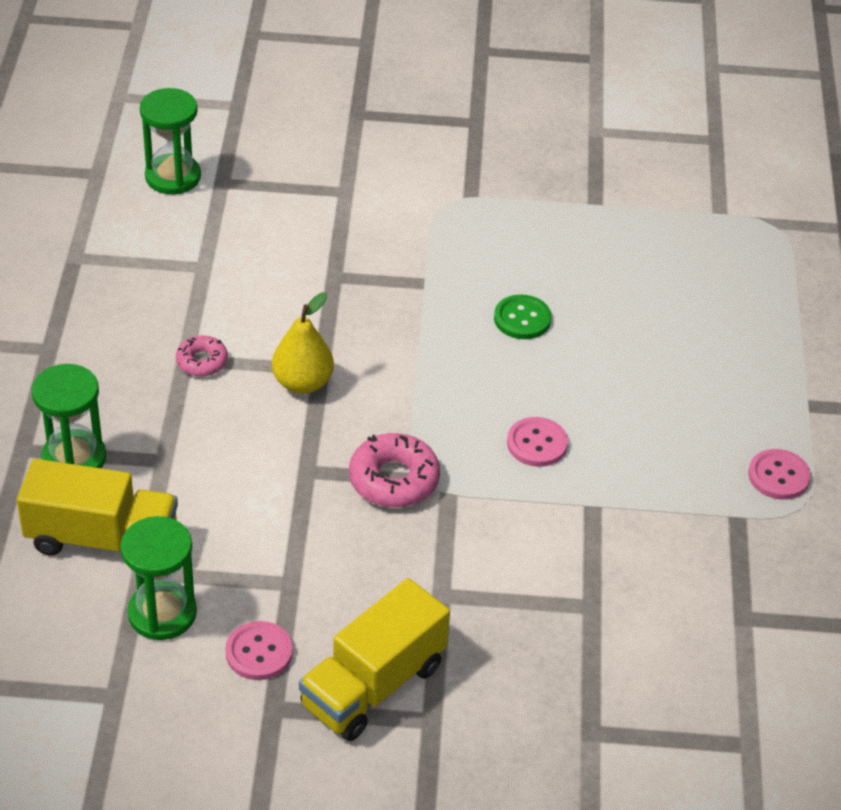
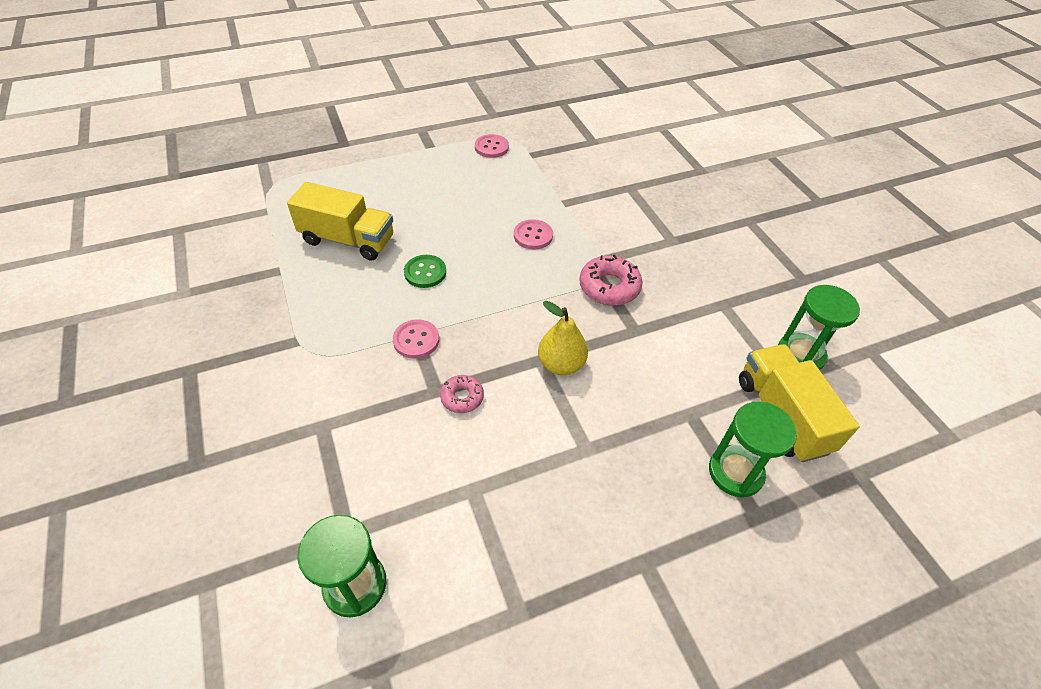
camera: 115 degrees left, 5 degrees up
pink donut [176,336,228,376] -> pink donut moved to [440,375,484,413]
pink button [225,621,293,680] -> pink button moved to [393,319,439,359]
yellow truck [299,578,450,741] -> yellow truck moved to [287,182,393,261]

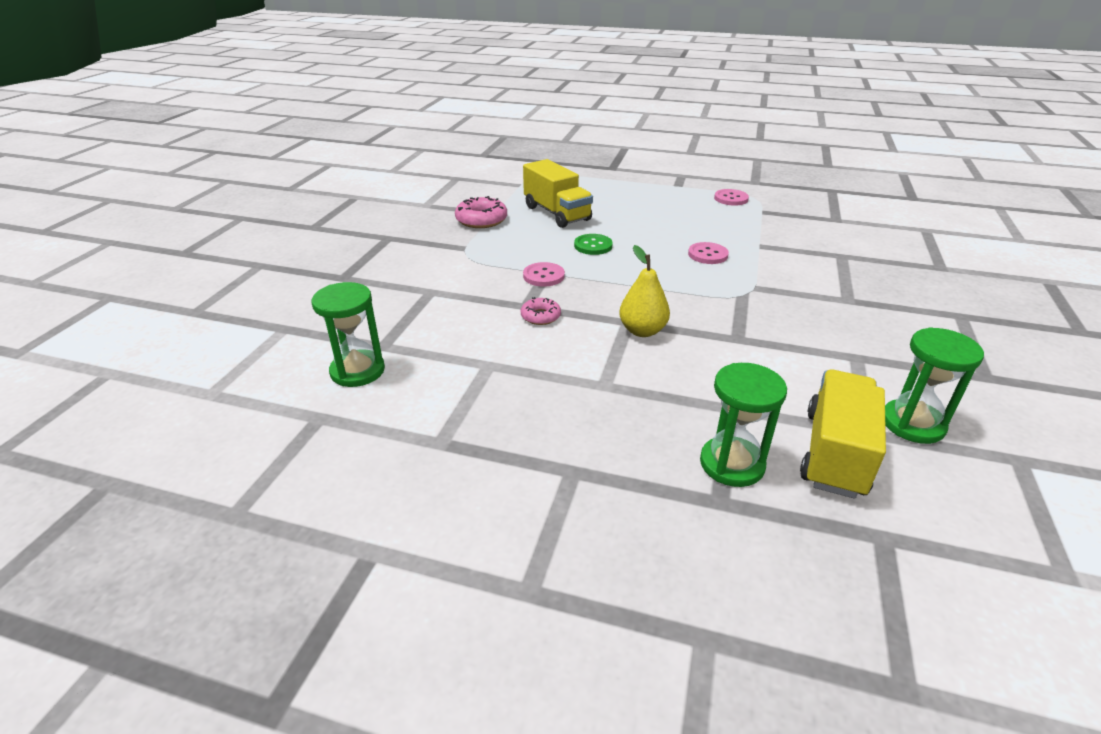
camera: 40 degrees right, 15 degrees down
pink donut [579,255,643,305] -> pink donut moved to [455,196,507,228]

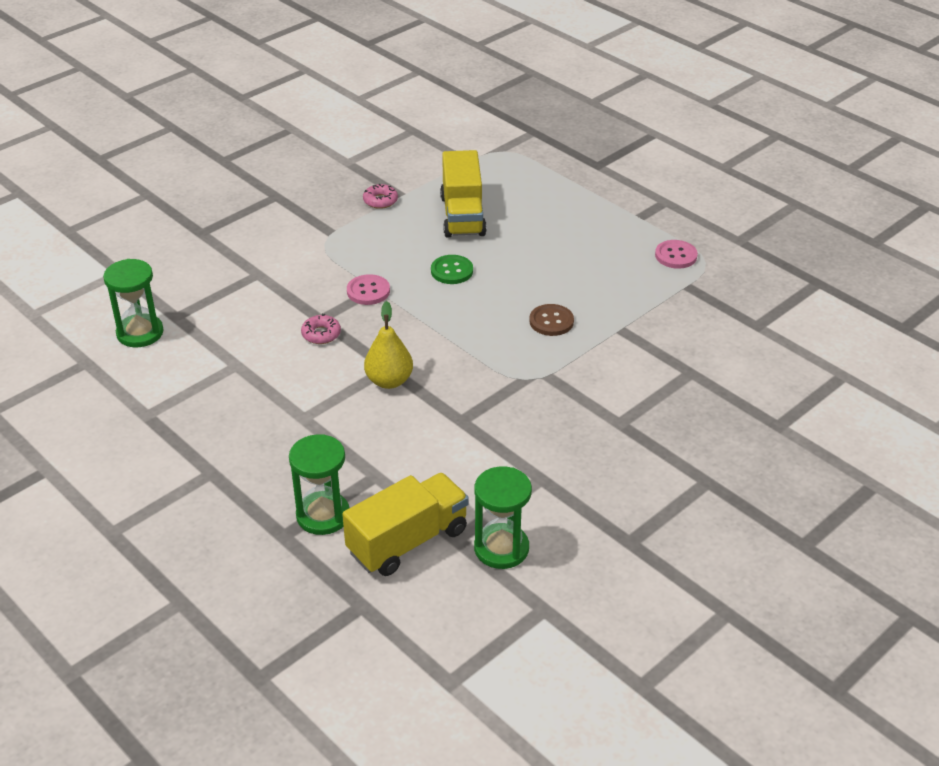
camera: 30 degrees right, 5 degrees up
pink donut [455,196,507,228] -> pink donut [363,184,398,209], size x0.60
pink button [688,242,729,264] -> brown button [529,304,574,336]

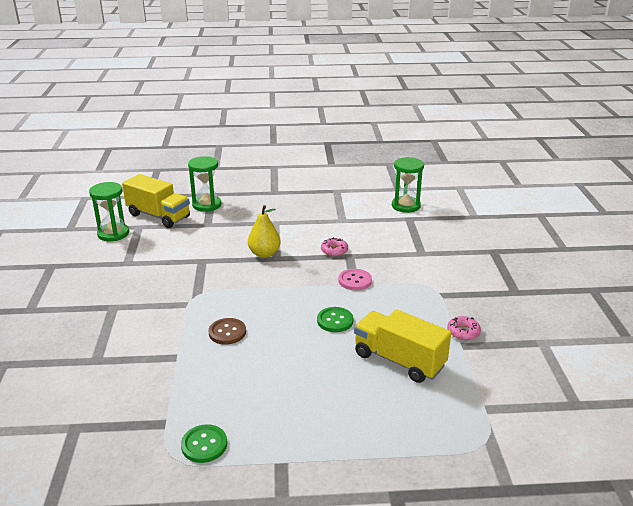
camera: 130 degrees right, 10 degrees down
yellow truck [342,473,469,576] -> yellow truck turned 60 degrees counterclockwise [122,174,190,228]
pink button [655,240,698,269] -> green button [181,424,227,463]

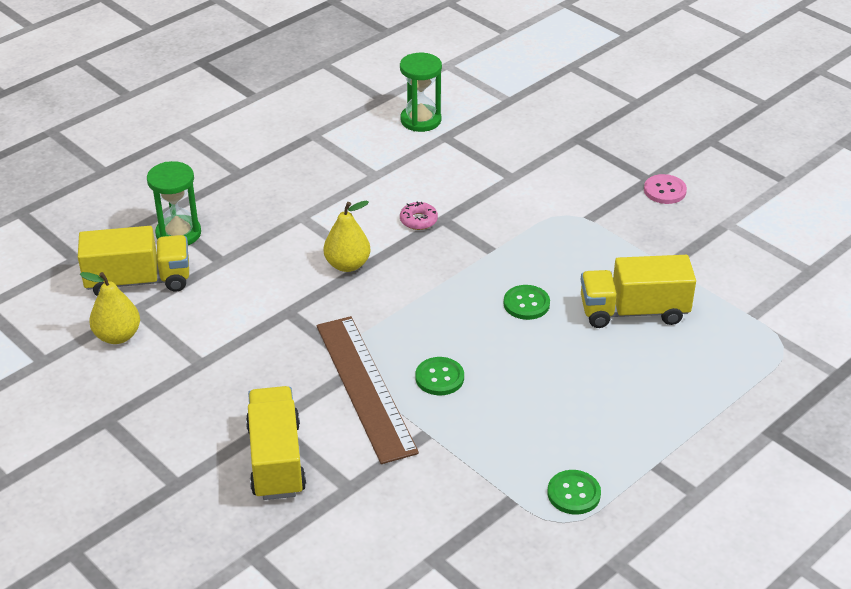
camera: 40 degrees left, 10 degrees up
green hourglass [89,182,129,241] -> yellow pear [80,272,140,344]
brown button [208,318,246,344] -> green button [415,357,464,395]
pink button [338,269,372,291] -> pink button moved to [644,174,687,204]
pink donut [447,316,481,340] -> none
none -> yellow truck [246,386,306,500]
none -> brown ruler [317,316,419,464]

